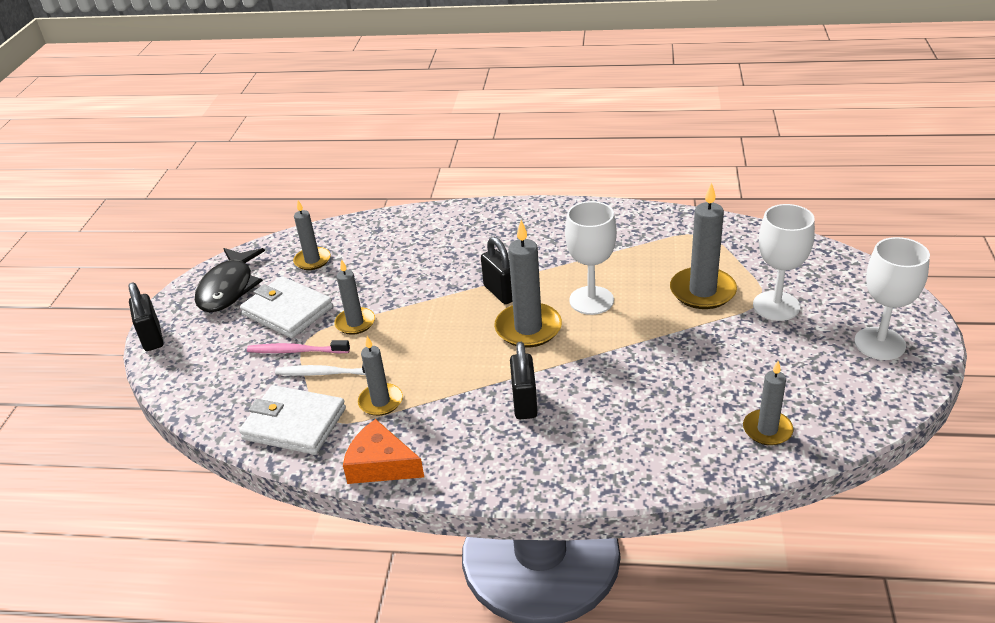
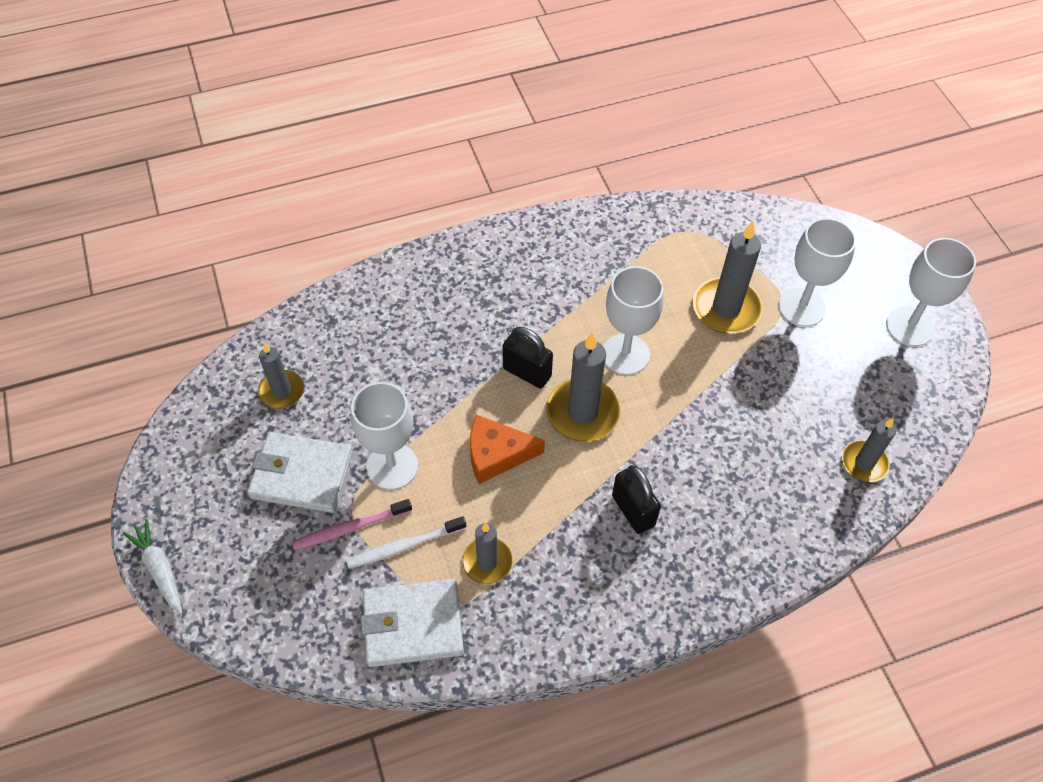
camera: 30 degrees left, 20 degrees up
black padlock [129,282,164,351] -> white carrot [123,519,182,614]
black fish [195,248,265,312] -> none
grey candle [334,259,375,335] -> white goblet [351,382,418,490]
orange cheese [343,419,424,484] -> orange cheese moved to [470,415,545,484]

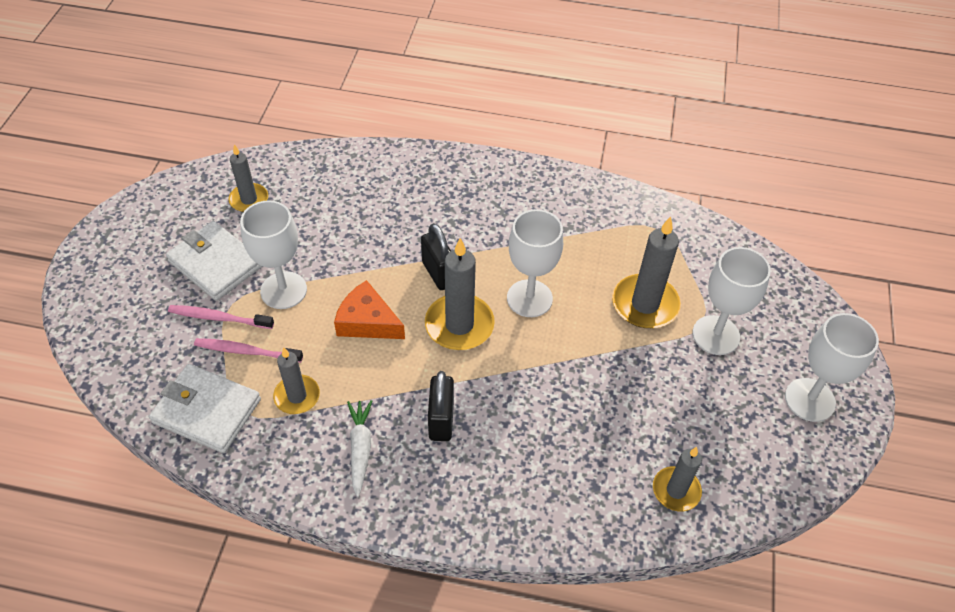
camera: 30 degrees right, 5 degrees down
white carrot [123,519,182,614] -> white carrot moved to [347,400,372,497]
white toothbrush [346,516,466,569] -> pink toothbrush [194,338,303,363]

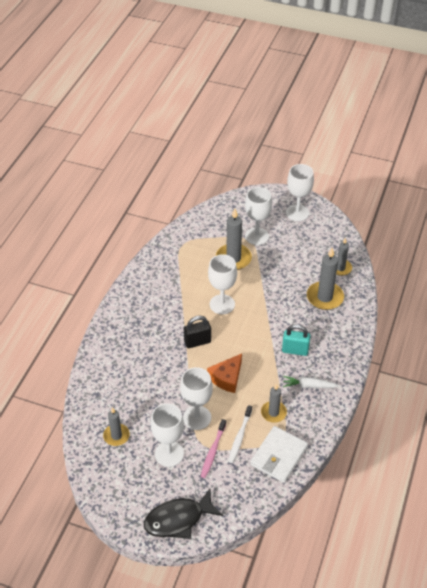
camera: 80 degrees left, 5 degrees down
white wallet [166,221,263,301] -> white goblet [150,404,184,467]
pink toothbrush [194,338,303,363] -> white toothbrush [228,405,252,463]
grey candle [425,238,495,350] -> grey candle moved to [307,248,344,310]
black padlock [428,371,454,441] -> turquoise padlock [282,324,310,356]
none -> black fish [144,489,223,539]

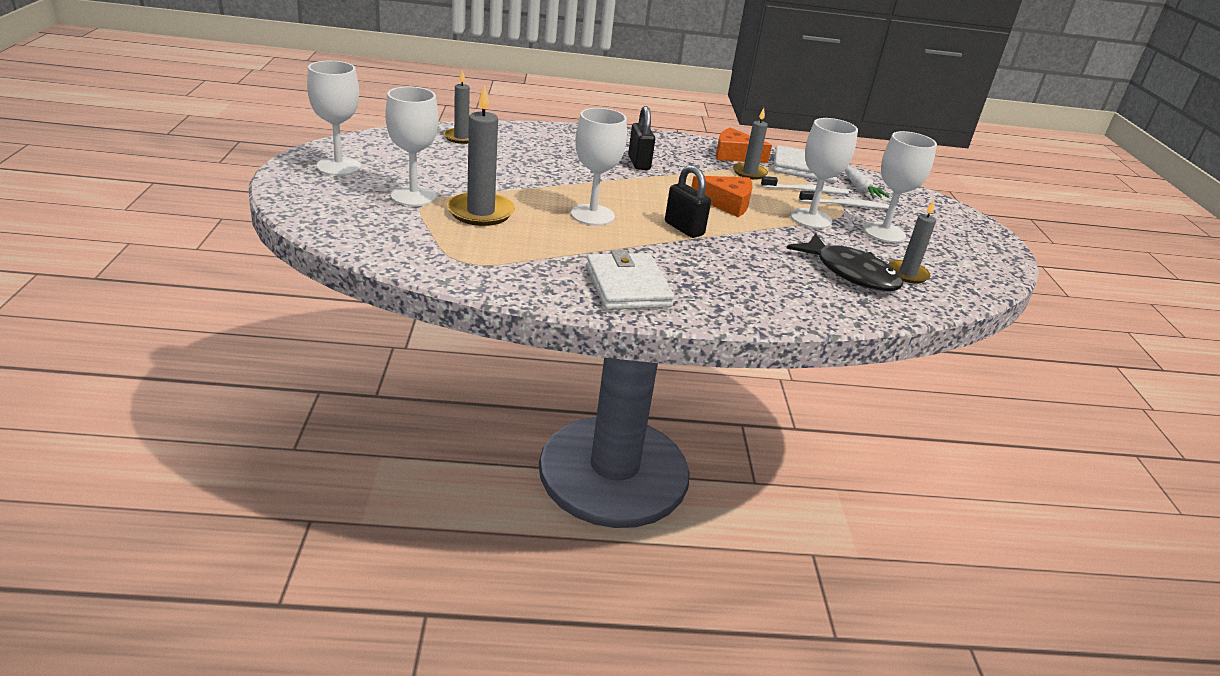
camera: 115 degrees left, 15 degrees down
black fish [144,489,223,539] -> black fish moved to [786,233,903,291]
pink toothbrush [201,419,226,478] -> white toothbrush [799,190,889,209]
turquoise padlock [282,324,310,356] -> black padlock [628,106,655,170]
white carrot [283,376,339,388] -> white carrot moved to [845,166,890,198]
grey candle [307,248,344,310] -> none
none -> white wallet [586,250,674,310]
none -> orange cheese [716,128,772,163]

